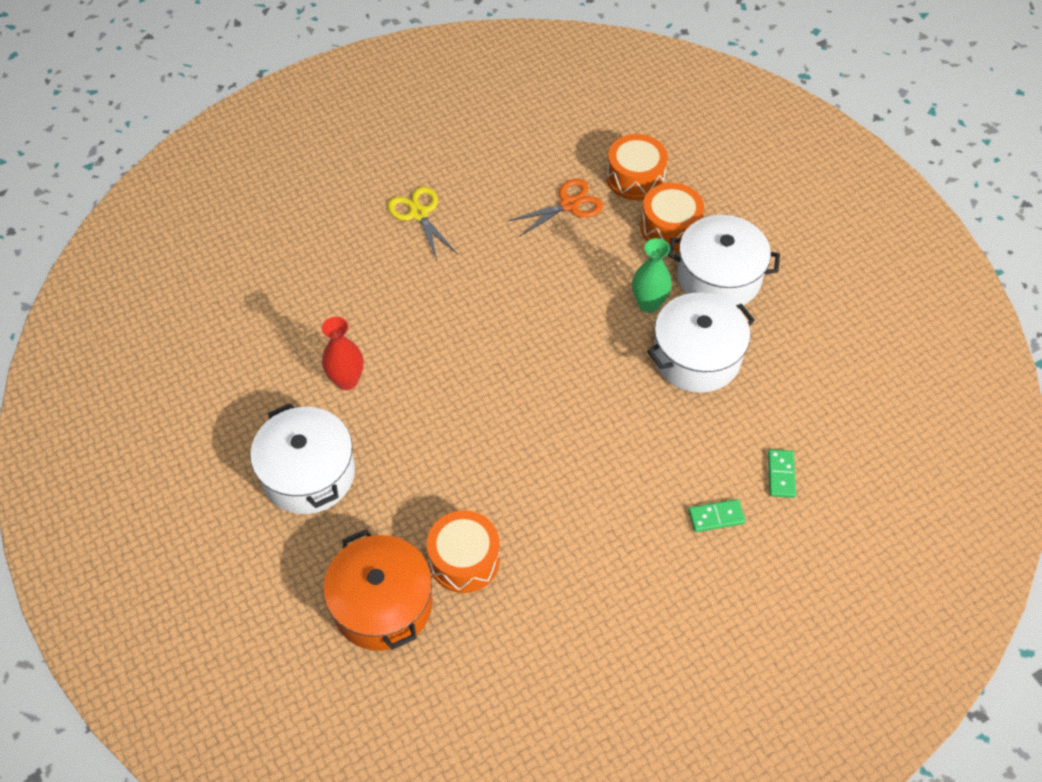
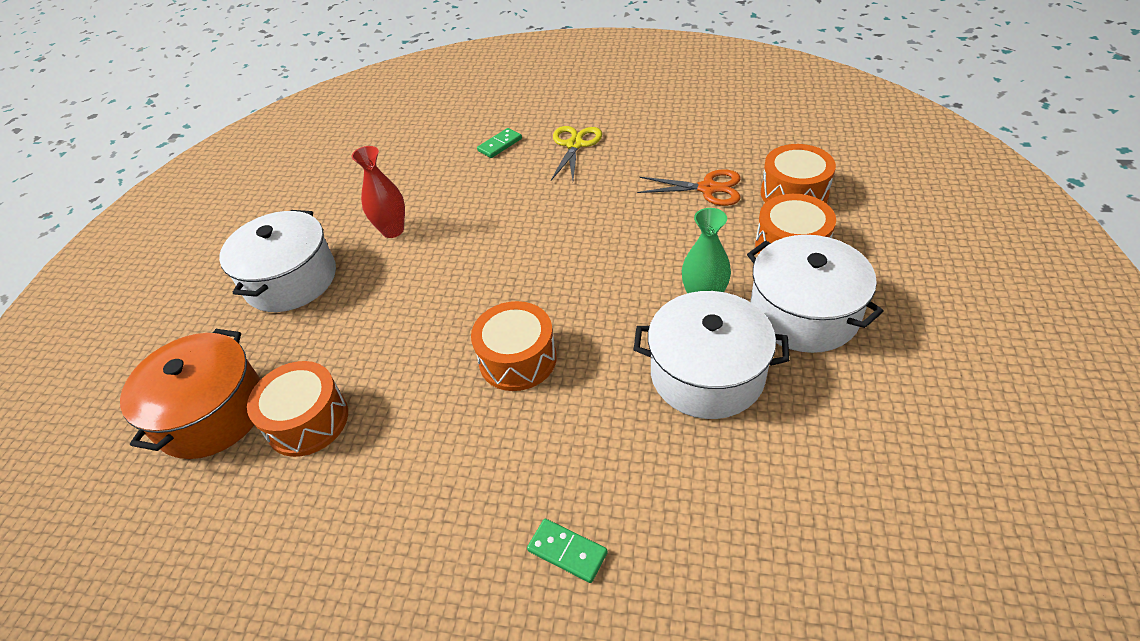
camera: 45 degrees right, 10 degrees down
green domino [768,449,796,498] -> green domino moved to [477,128,522,158]
none -> orange drum [471,301,557,391]

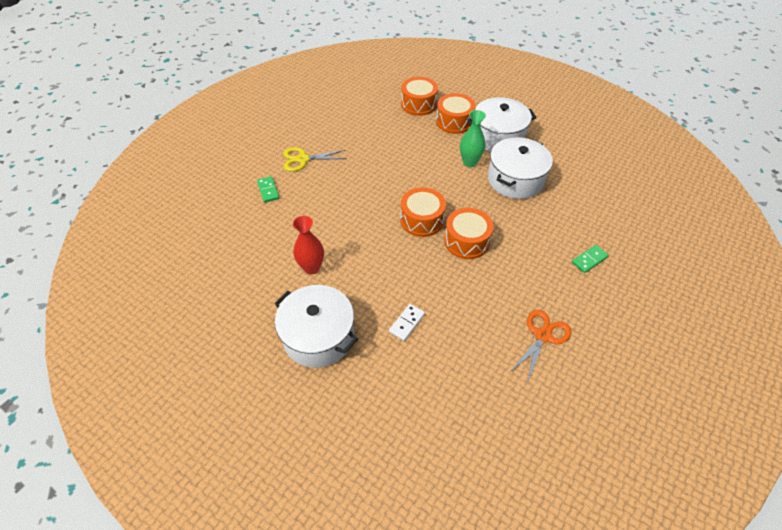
camera: 70 degrees left, 5 degrees up
orange pot [120,329,261,459] -> none
orange drum [247,361,348,457] -> orange drum moved to [400,187,446,237]
yellow scissors [551,126,602,181] -> yellow scissors turned 45 degrees counterclockwise [283,147,346,171]
orange scissors [637,169,741,206] -> orange scissors moved to [509,310,571,383]
none -> white domino [389,304,425,341]

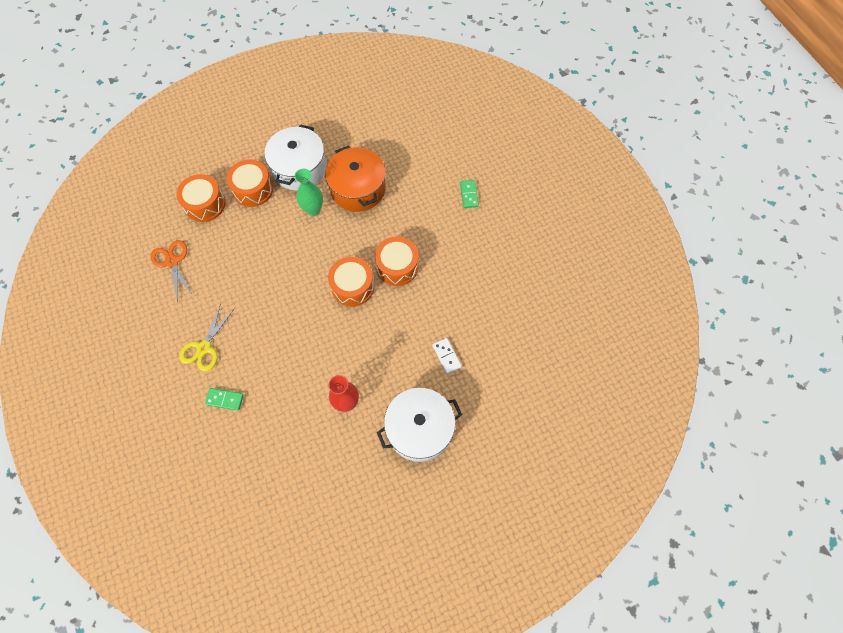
camera: 60 degrees left, 15 degrees up
white pot [488,137,553,199] -> orange pot [325,145,386,212]
orange scissors [509,310,571,383] -> orange scissors moved to [150,240,193,303]

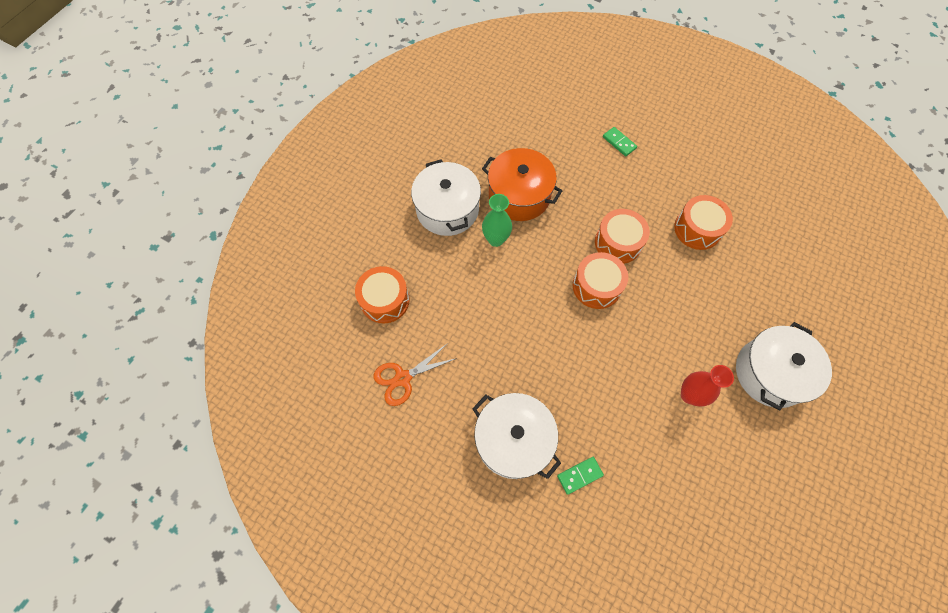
camera: 35 degrees left, 0 degrees up
orange scissors [150,240,193,303] -> orange scissors turned 60 degrees counterclockwise [374,343,457,406]
yellow scissors [179,303,235,372] -> white pot [472,393,561,479]
orange drum [227,160,273,207] -> orange drum moved to [674,195,733,250]
white domino [432,338,462,374] -> none

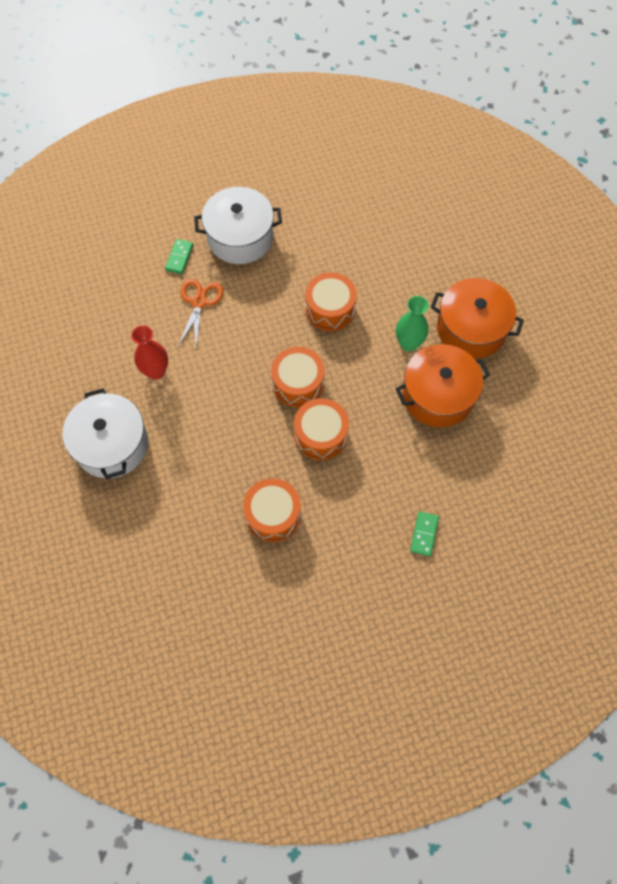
camera: 130 degrees right, 0 degrees up
orange drum [355,266,410,323] -> orange drum moved to [305,272,357,331]
orange scissors [374,343,457,406] -> orange scissors moved to [178,279,224,349]
white pot [411,159,481,236] -> orange pot [431,278,524,359]
green domino [603,127,637,156] -> green domino turned 75 degrees counterclockwise [410,511,439,556]

